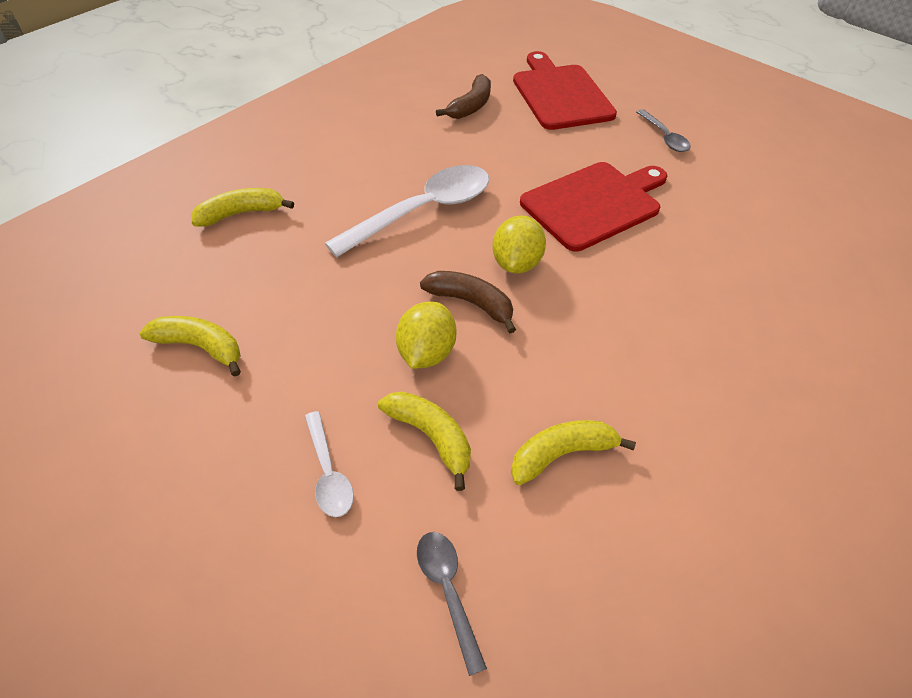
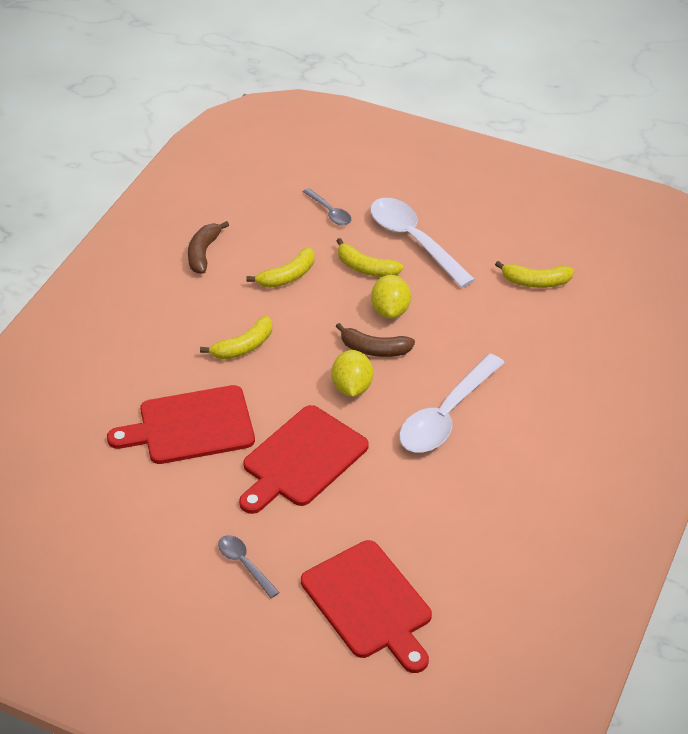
camera: 165 degrees right, 5 degrees down
yellow banana [191,188,294,227] -> yellow banana moved to [200,316,272,359]
white spoon [305,411,354,517] -> white spoon [370,198,475,288], size x2.01
brown banana [436,74,491,119] -> brown banana moved to [188,221,229,274]
none -> red cutting board [107,385,255,464]

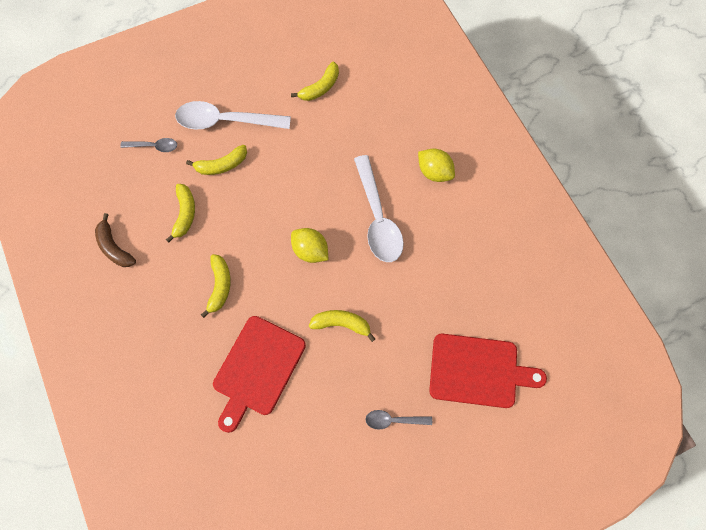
camera: 50 degrees left, 25 degrees up
red cutting board [239,405,369,514] -> yellow banana [309,310,376,342]
brown banana [336,323,415,357] -> none
yellow lemon [371,275,411,319] -> yellow lemon moved to [418,149,455,182]

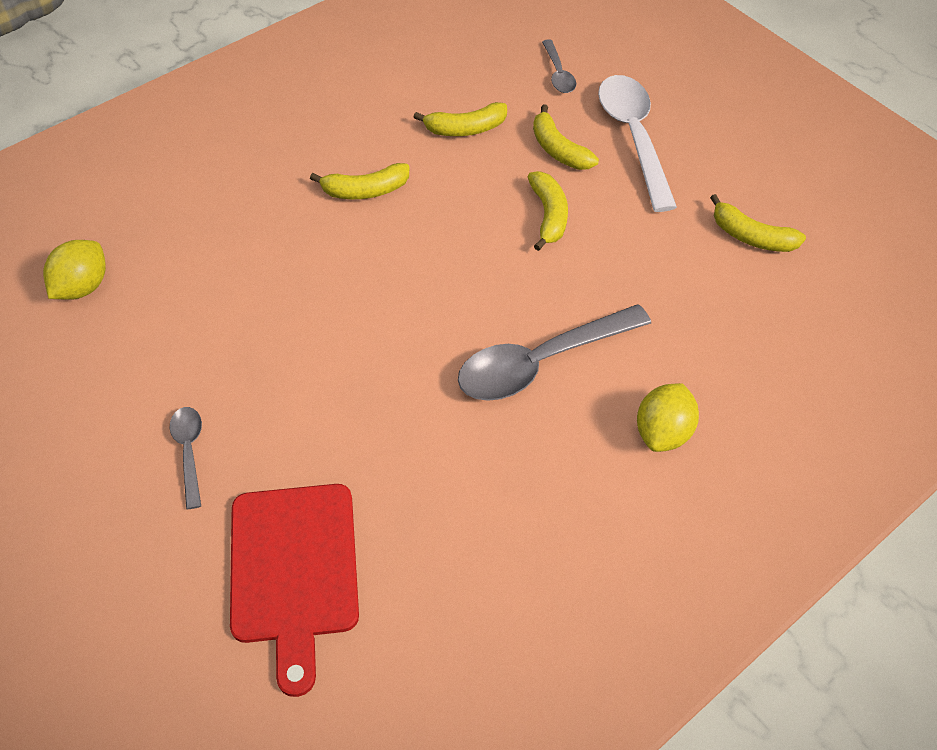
camera: 75 degrees right, 15 degrees down
brown banana [95,213,136,267] -> none
red cutting board [213,316,306,433] -> none
yellow lemon [291,228,328,263] -> yellow lemon moved to [43,240,106,300]
yellow banana [309,310,376,342] -> yellow banana moved to [527,171,568,251]
white spoon [354,155,404,262] -> grey spoon [458,304,651,401]

